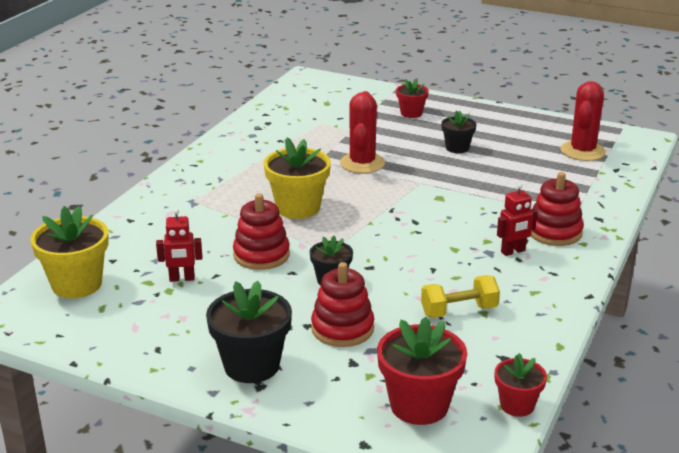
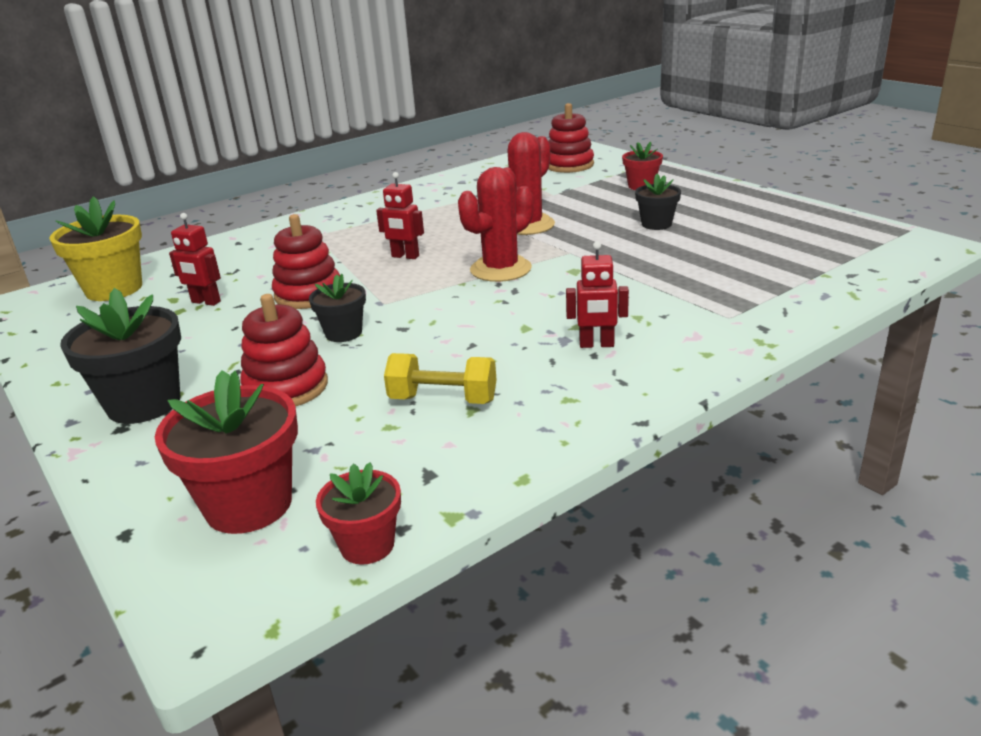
camera: 30 degrees right, 0 degrees up
yellow flower pot [264,138,331,219] -> red robot [376,172,424,259]
red stacking toy [531,172,584,246] -> red stacking toy moved to [548,103,594,173]
red cactus [561,81,606,161] -> red cactus moved to [458,167,534,282]

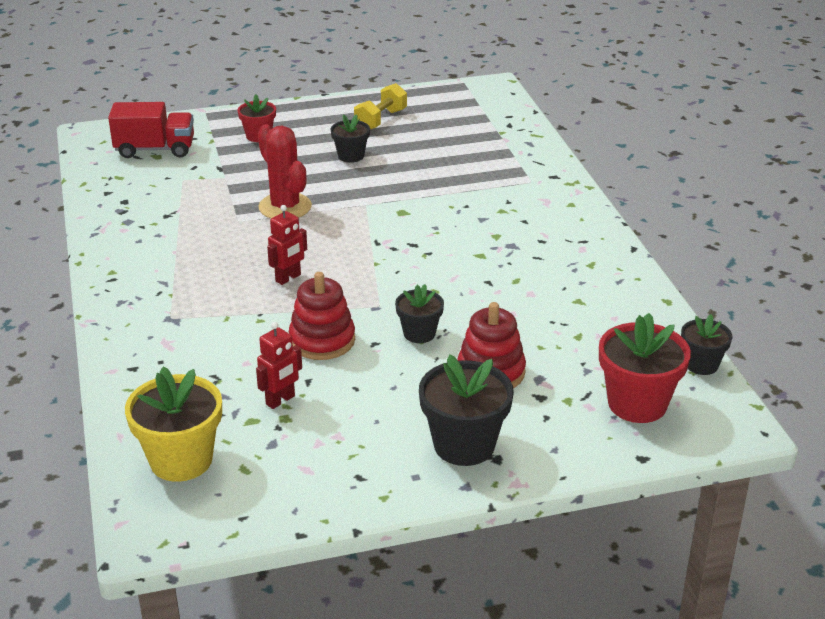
camera: 70 degrees left, 5 degrees up
red flower pot [316,462,401,565] -> black flower pot [681,314,733,375]
yellow dumbbell [384,353,496,404] -> yellow dumbbell moved to [354,83,407,129]
red cactus [458,167,534,282] -> none
red stacking toy [548,103,594,173] -> red truck [108,102,194,158]
red robot [566,241,629,348] -> none

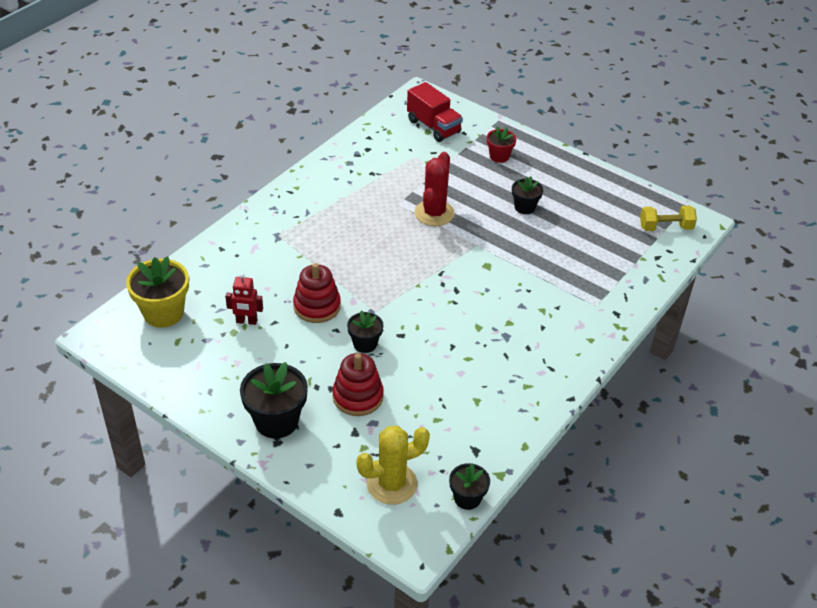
camera: 50 degrees right, 10 degrees up
red robot [267,205,307,285] -> none
yellow dumbbell [354,83,407,129] -> yellow dumbbell moved to [640,205,697,231]
red flower pot [599,313,691,423] -> yellow cactus [357,426,430,505]

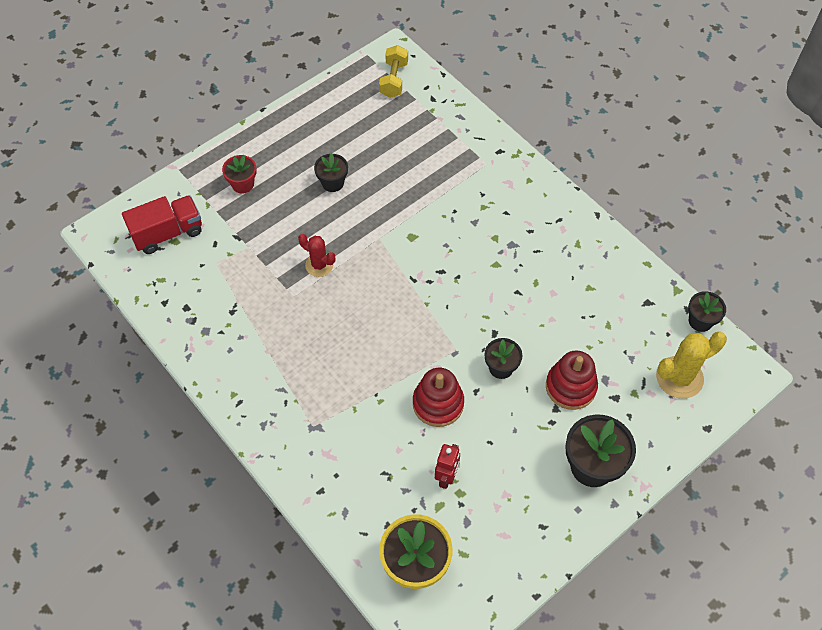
camera: 75 degrees left, 15 degrees up
yellow cactus [357,426,430,505] -> yellow cactus turned 75 degrees clockwise [656,332,727,399]
red cactus [414,152,455,226] -> red cactus [298,234,335,277], size x0.63

